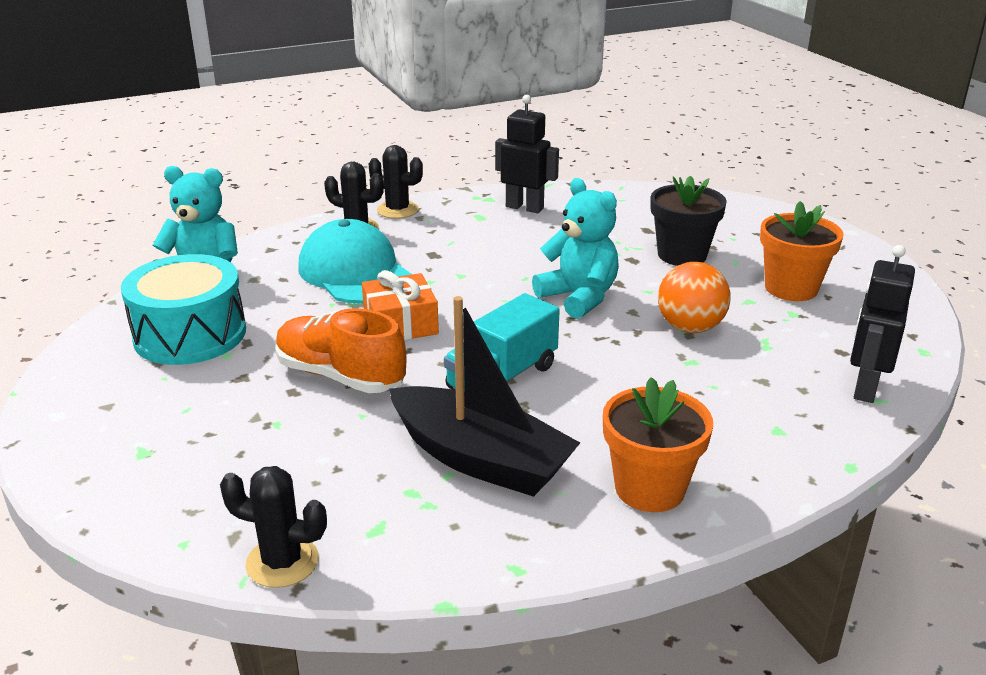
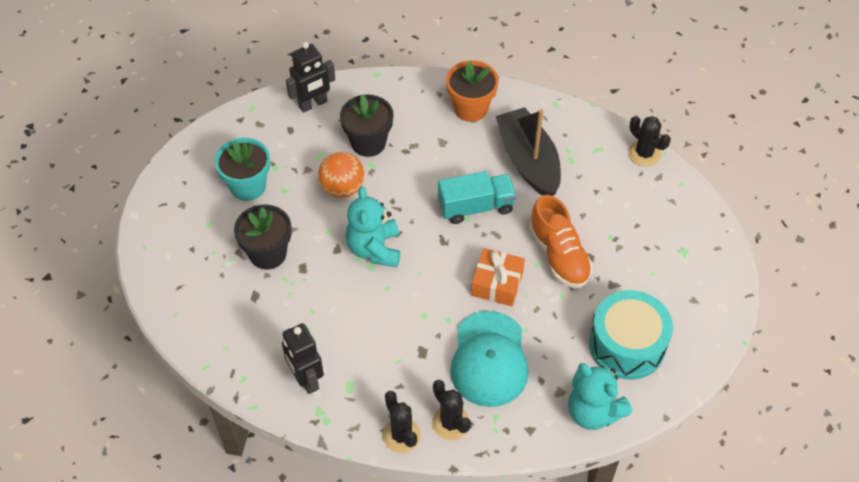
camera: 145 degrees left, 25 degrees up
orange flower pot [760,201,844,301] -> turquoise flower pot [215,138,270,201]
none -> black flower pot [340,94,394,157]

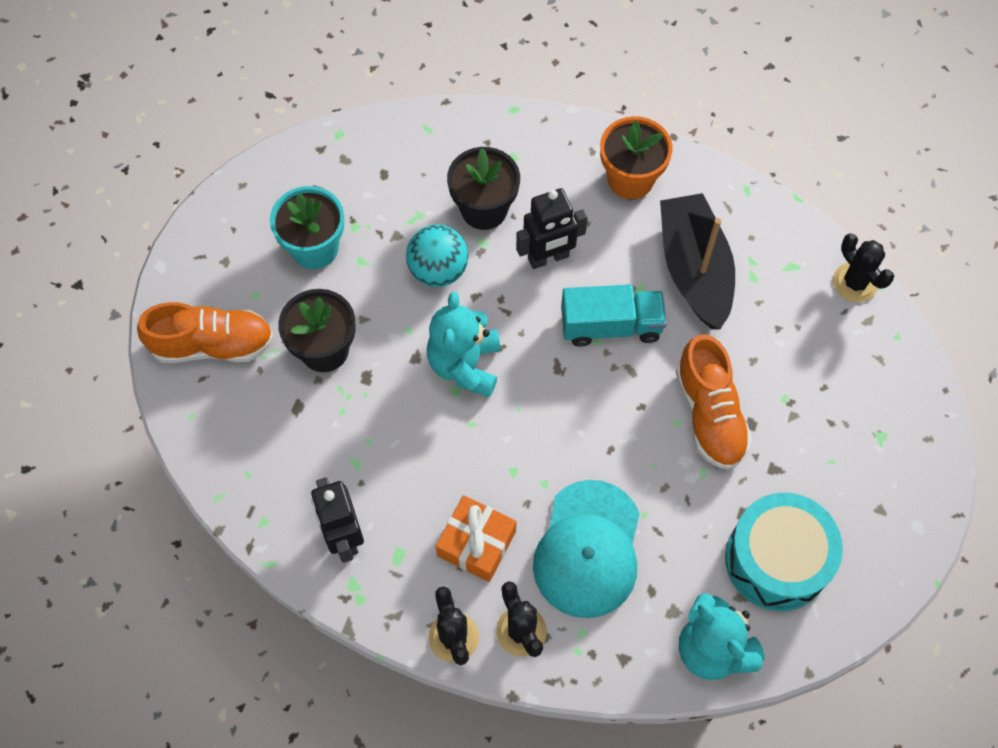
camera: 10 degrees right, 10 degrees up
black robot [286,42,335,113] -> black robot moved to [516,188,588,269]
orange ball [318,152,364,198] -> turquoise ball [406,224,468,287]
orange gift [471,248,525,306] -> orange gift moved to [435,495,517,582]
none -> orange shoe [137,302,274,363]

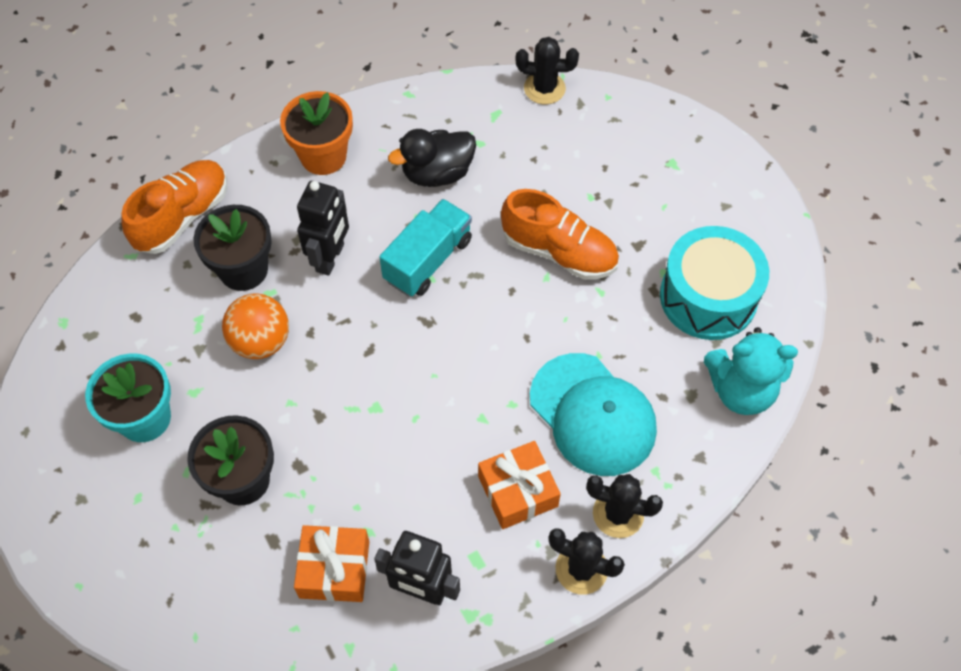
camera: 50 degrees left, 5 degrees down
orange shoe [137,302,274,363] -> orange shoe moved to [121,160,227,254]
turquoise ball [406,224,468,287] -> orange ball [222,293,289,359]
turquoise teddy bear [427,292,500,397] -> none
black boat [660,193,735,330] -> black duck [388,129,476,187]
none -> orange gift [294,525,369,602]

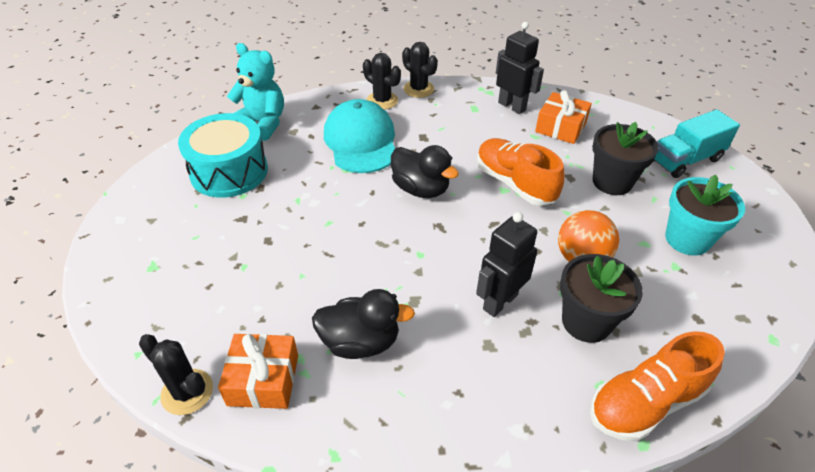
camera: 155 degrees left, 15 degrees down
orange flower pot [280,91,353,175] -> none
turquoise truck [379,199,472,297] -> turquoise truck moved to [654,109,740,178]
orange gift [478,441,561,529] -> orange gift moved to [218,334,298,409]
orange shoe [501,189,619,280] -> orange shoe moved to [477,138,565,206]
none -> black duck [391,145,459,198]

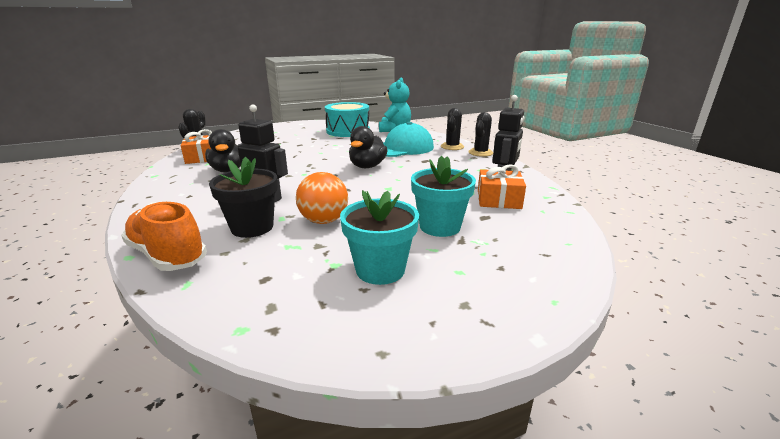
camera: 70 degrees right, 20 degrees down
orange shoe [477,138,565,206] -> none
black flower pot [592,122,659,195] -> turquoise flower pot [411,156,476,237]
turquoise truck [654,109,740,178] -> none

